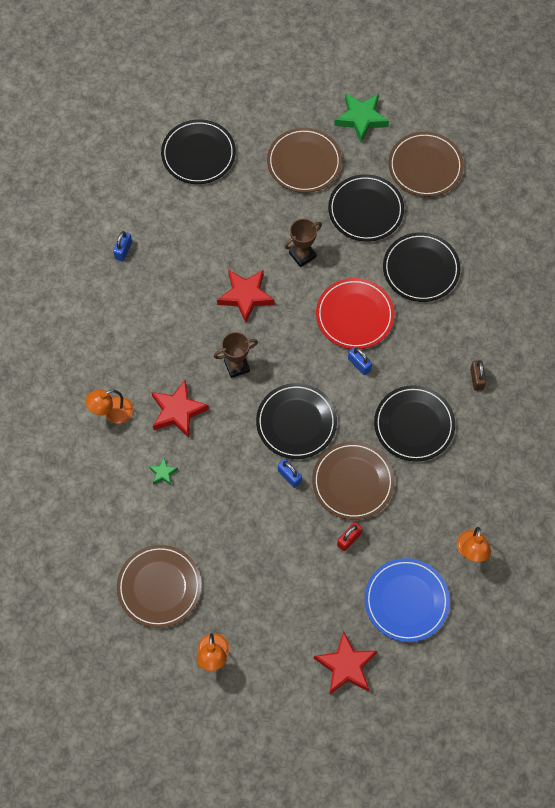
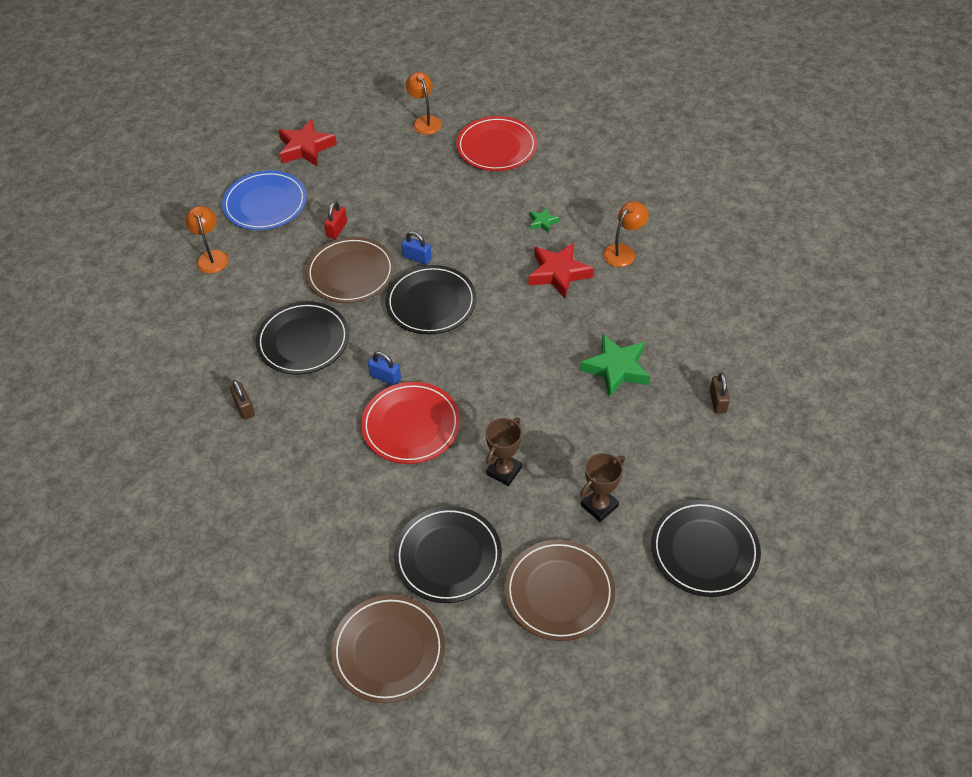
camera: 160 degrees right, 15 degrees down
blue padlock [113,231,132,261] -> brown padlock [710,373,730,414]
brown plate [117,545,202,628] -> red plate [456,116,537,171]
brown trophy [214,332,258,378] -> brown trophy moved to [580,453,625,522]
red star [217,270,274,323] -> none
green star [334,93,389,143] -> green star moved to [580,334,650,397]
black plate [383,233,460,302] -> none

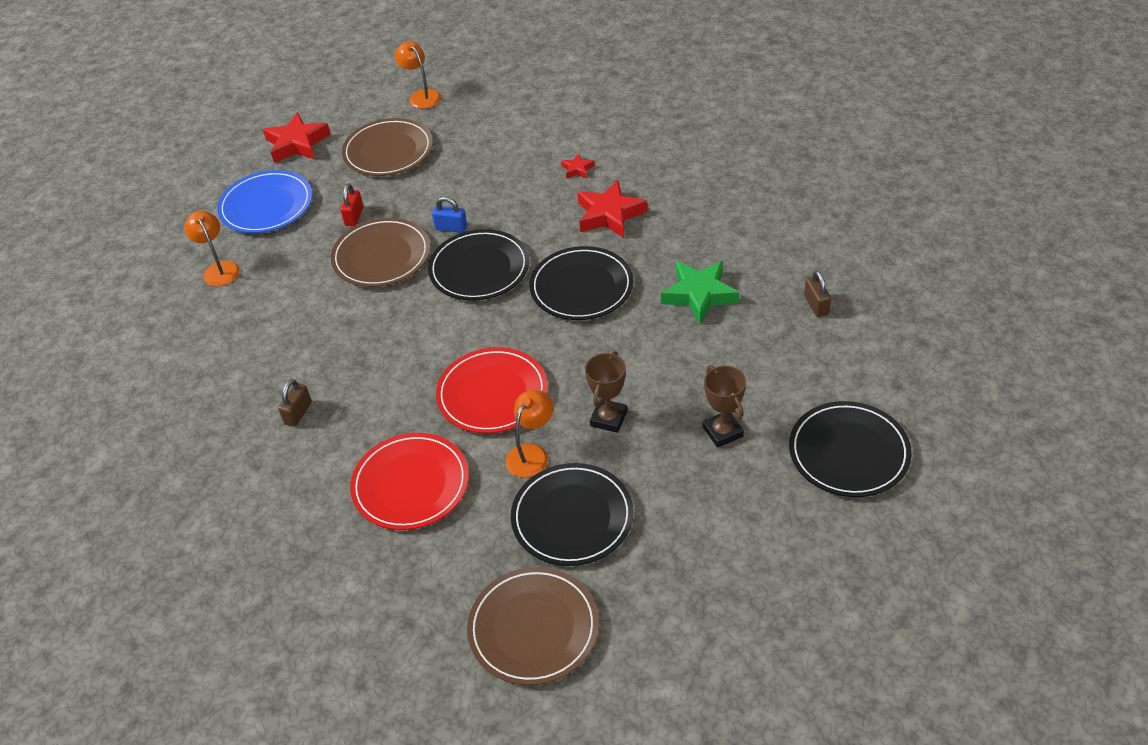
camera: 10 degrees left, 5 degrees down
brown padlock [230,380,255,420] -> brown padlock turned 60 degrees clockwise [278,379,312,427]
black plate [256,301,349,374] -> black plate moved to [529,246,633,320]
blue padlock [368,351,401,385] -> none
red plate [456,116,537,171] -> red plate moved to [350,433,469,530]
brown plate [504,540,615,641] -> brown plate moved to [342,118,433,176]
green star [530,208,559,233] -> red star [561,153,595,179]
brown trophy [580,453,625,522] -> brown trophy turned 60 degrees counterclockwise [703,365,746,448]
orange lamp [603,201,649,267] -> orange lamp moved to [505,390,553,478]

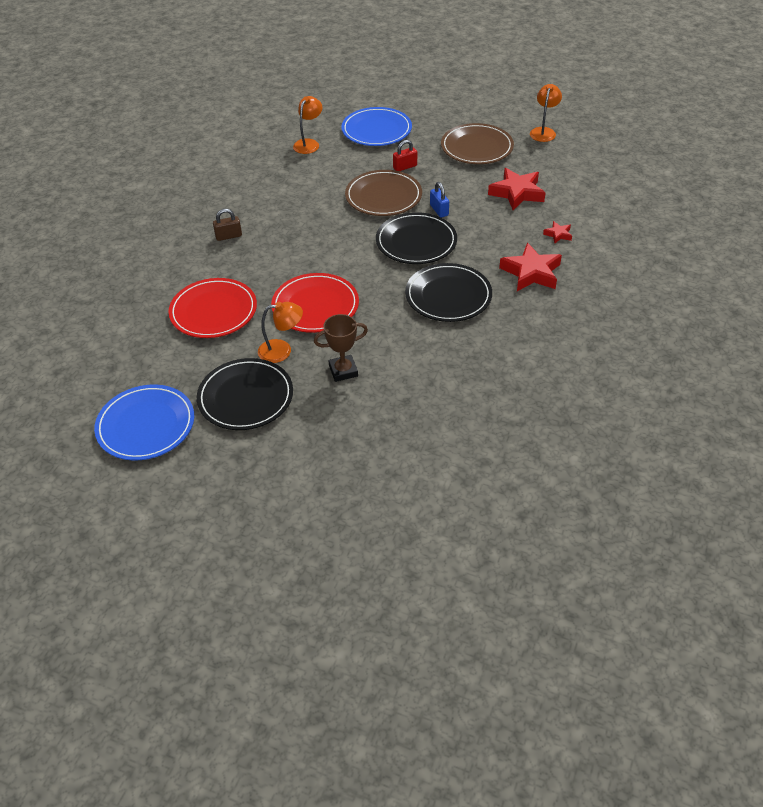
camera: 50 degrees right, 0 degrees up
red star [263,112,331,163] -> red star moved to [488,168,546,210]
brown plate [467,567,599,685] -> blue plate [94,384,194,461]
green star [661,261,739,323] -> none
brown trophy [703,365,746,448] -> none
black plate [789,401,912,497] -> none
brown padlock [804,270,831,317] -> none

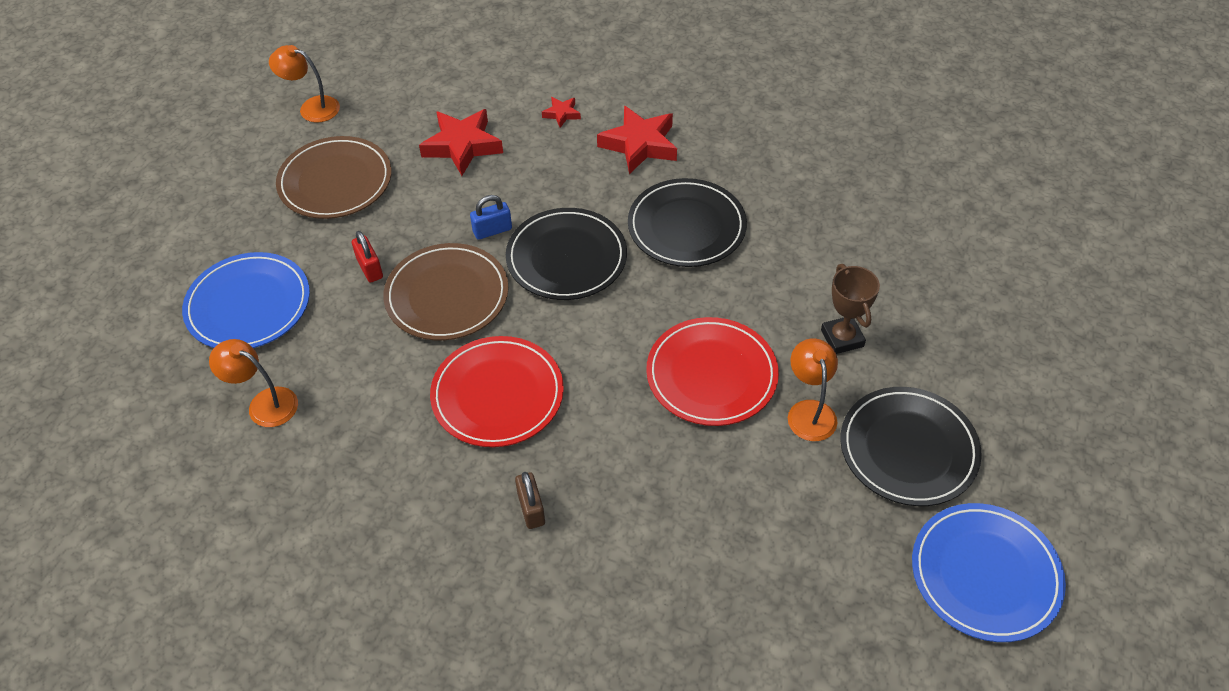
camera: 90 degrees left, 5 degrees up
red plate [168,278,257,338] -> red plate moved to [430,336,564,447]

